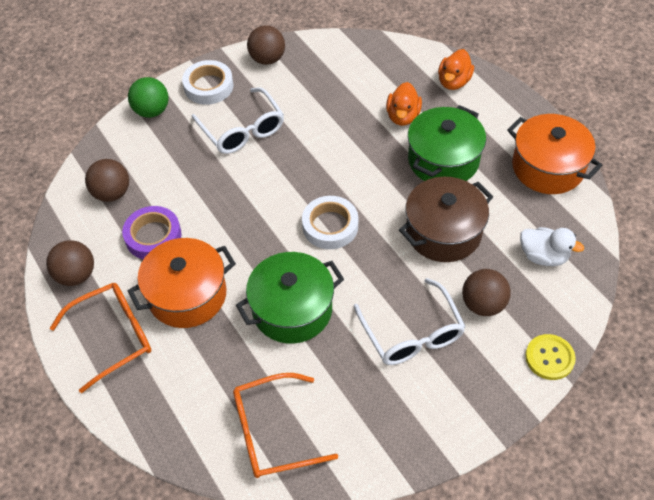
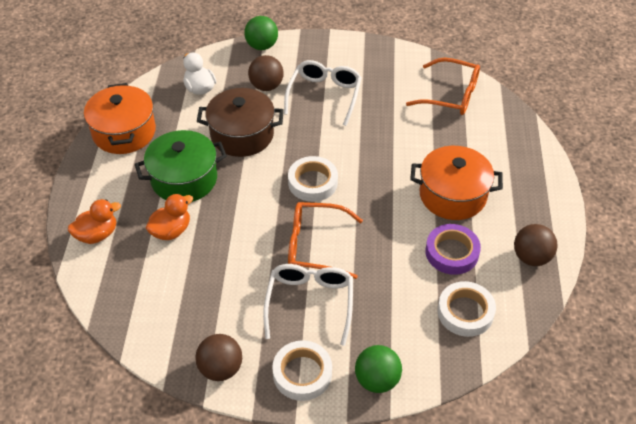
camera: 145 degrees left, 5 degrees down
orange glasses [50,283,151,393] -> orange glasses moved to [288,202,363,279]
brown ball [85,159,129,202] -> white tape [437,281,496,337]
green pot [236,252,344,344] -> none
yellow button [525,334,576,380] -> green ball [245,16,278,50]

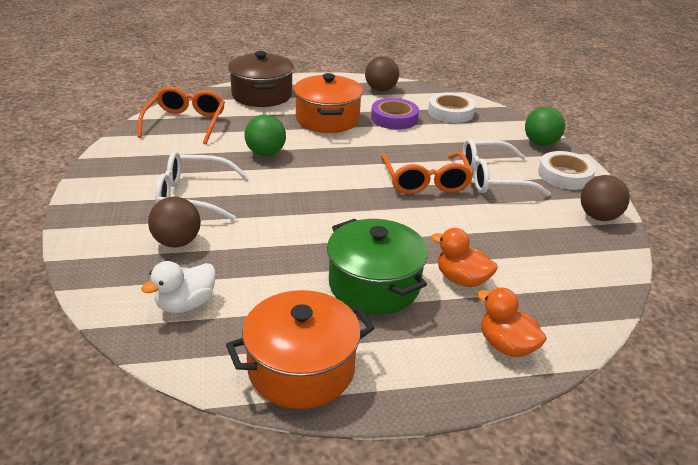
camera: 105 degrees left, 15 degrees down
brown pot [197,88,284,157] -> brown pot moved to [228,51,294,107]
green ball [245,16,278,50] -> green ball moved to [244,115,286,156]
white tape [288,156,338,202] -> none

